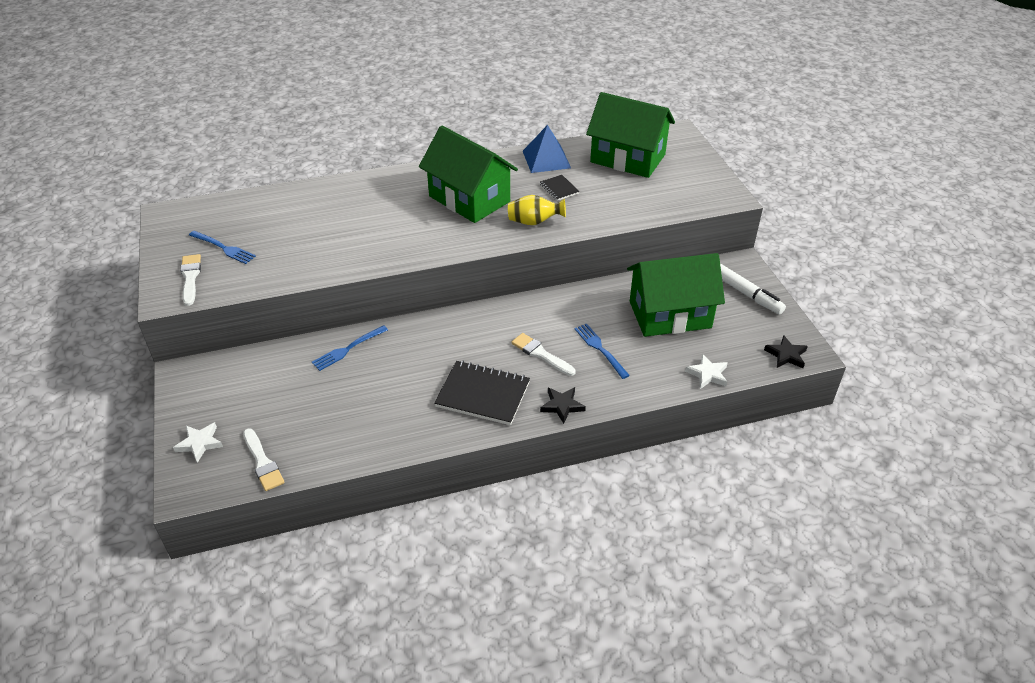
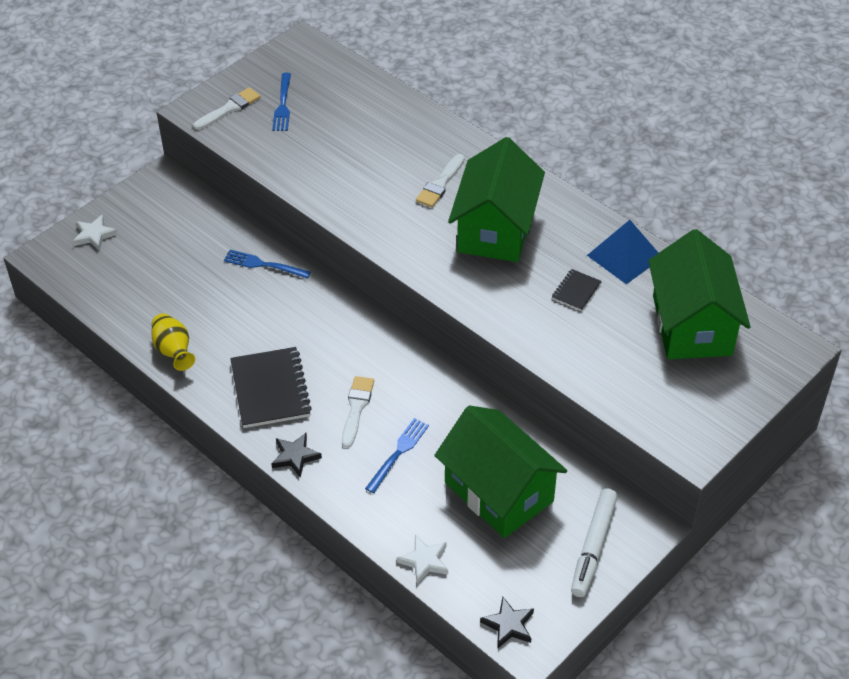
camera: 60 degrees right, 5 degrees up
white brush [243,428,285,491] -> white brush moved to [416,154,465,207]
yellow vase [508,195,566,225] -> yellow vase moved to [152,313,195,371]

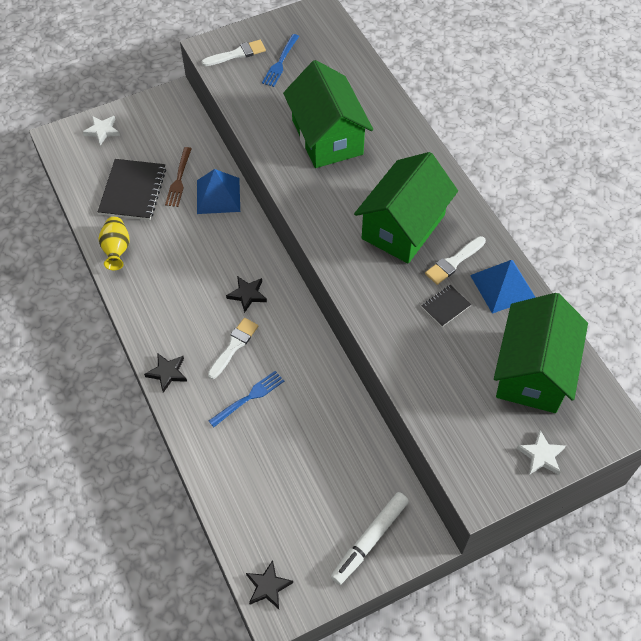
camera: 20 degrees right, 10 degrees up
blue fork [224,250,311,279] -> blue pyramid [197,169,240,214]
black notebook [230,347,312,428] -> black notebook moved to [98,159,166,220]
white star [397,535,448,584] -> white star moved to [517,430,566,475]
white brush [416,154,465,207] -> white brush moved to [425,236,486,285]
green house [434,405,567,538] -> green house moved to [283,60,373,168]
none -> brown fork [165,147,192,207]
none -> black star [226,276,267,313]

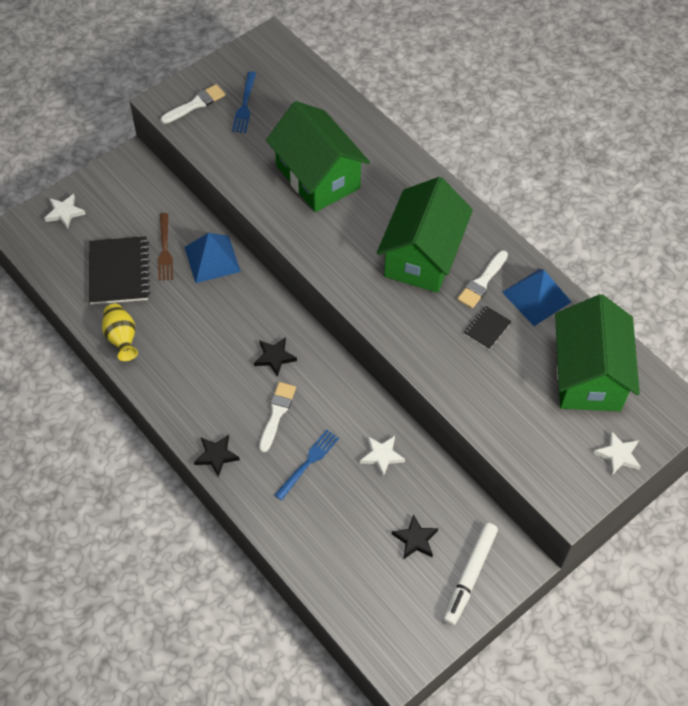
camera: 15 degrees left, 0 degrees up
black star [246,560,293,609] -> black star moved to [392,514,438,559]
none -> white star [360,436,405,477]

